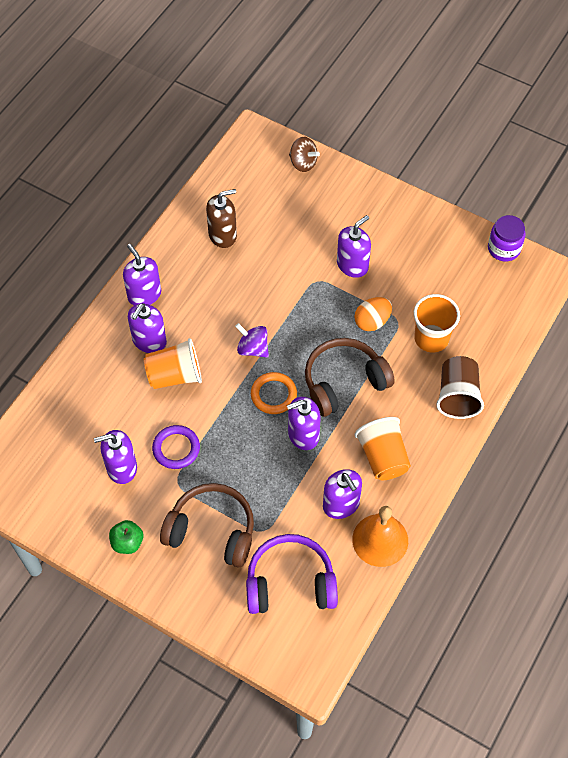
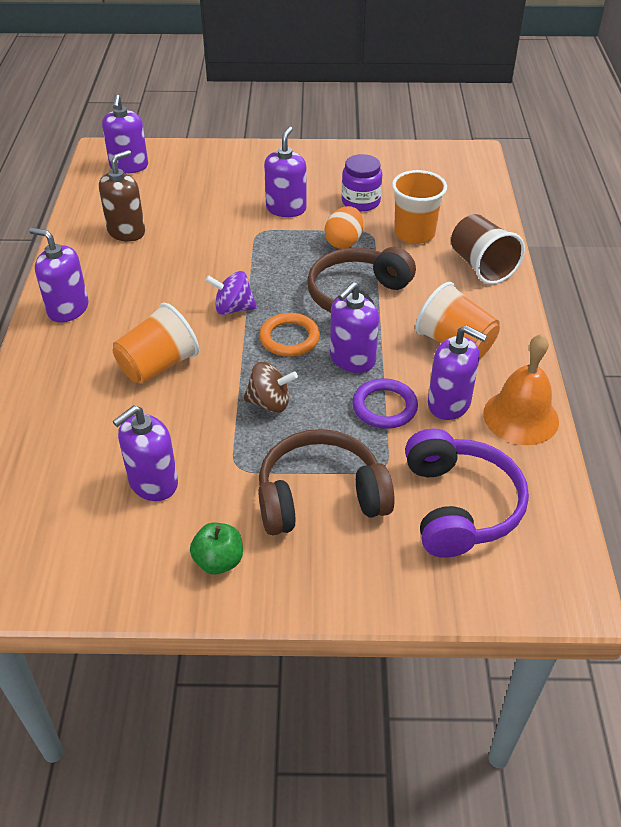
camera: 30 degrees left, 15 degrees down
purple soap dispenser [128,303,167,353] -> purple soap dispenser moved to [102,95,148,174]
purple ring [152,425,200,469] -> purple ring moved to [352,378,418,429]
purple headphones [246,534,338,614] -> purple headphones turned 120 degrees clockwise [405,428,529,558]
brown spinning top [289,137,320,172] -> brown spinning top moved to [243,362,298,413]
purple jar [488,215,526,261] -> purple jar moved to [342,154,382,212]

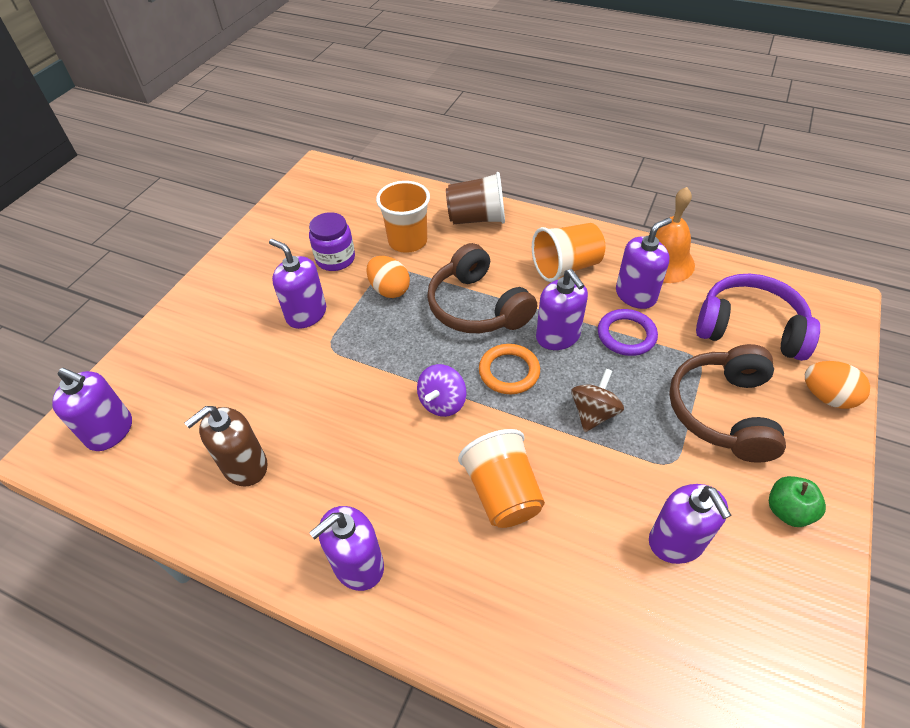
camera: 65 degrees left, 5 degrees up
brown soap dispenser [99,150,145,242] -> brown soap dispenser turned 105 degrees counterclockwise [184,406,268,487]
none -> orange egg [805,361,870,409]

